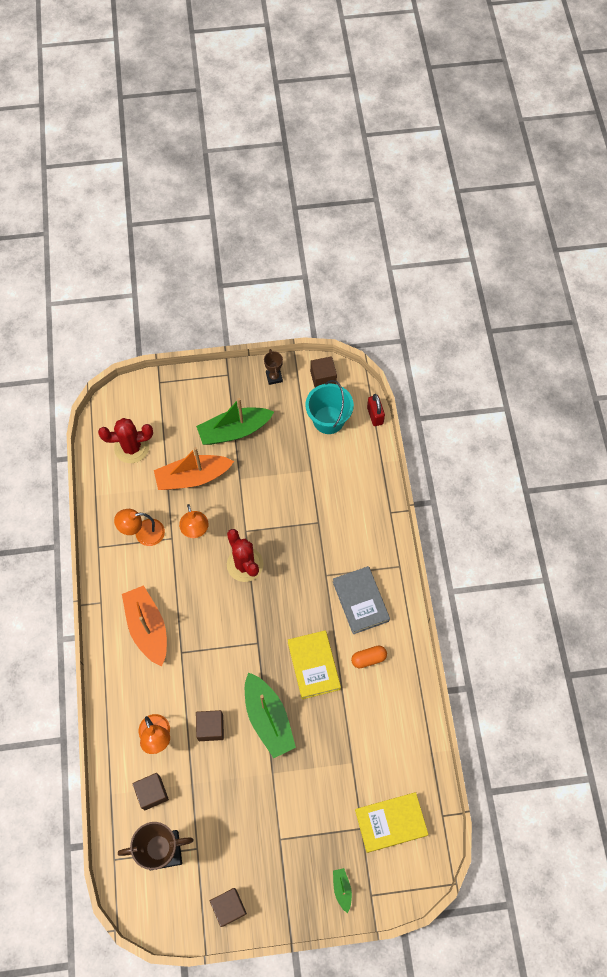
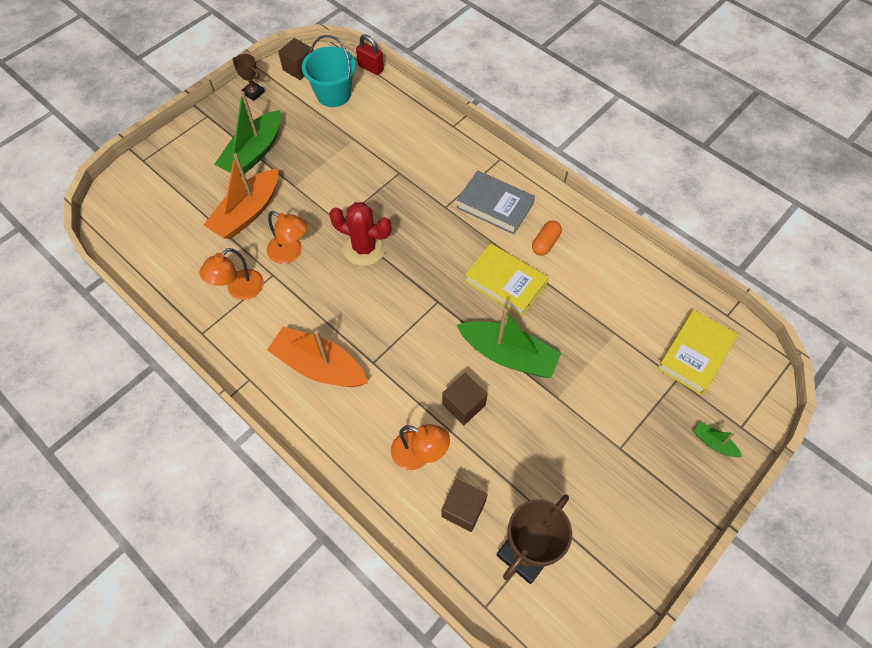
camera: 40 degrees left, 5 degrees down
red cactus [98,418,153,463] -> none
brown cube [210,888,247,927] -> none

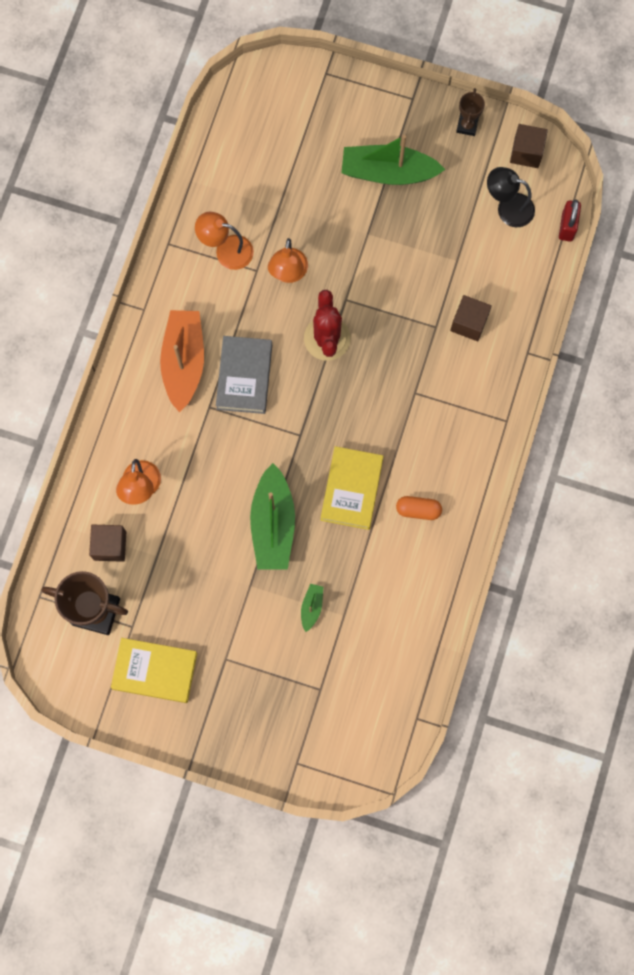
camera: 65 degrees right, 15 degrees up
orange boat [204,154,278,239] -> none
turquoise bucket [302,35,356,107] -> black lamp [487,167,535,227]
brown cube [442,373,488,425] -> brown cube moved to [450,295,492,341]
grey book [456,170,535,235] -> grey book moved to [216,336,272,414]
yellow book [657,310,738,395] -> yellow book moved to [111,638,197,703]
green boat [694,422,742,457] -> green boat moved to [301,584,323,632]

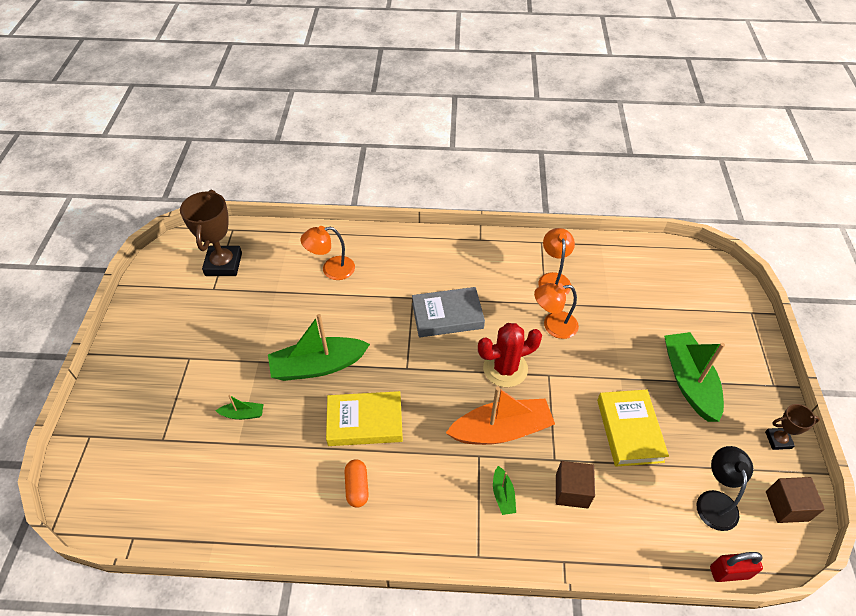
camera: 75 degrees right, 25 degrees down
brown cube [89,525,126,562] -> none
yellow book [111,638,197,703] -> yellow book moved to [597,390,669,467]
orange boat [160,310,204,412] -> orange boat moved to [446,387,555,445]
none -> green boat [493,466,516,515]

